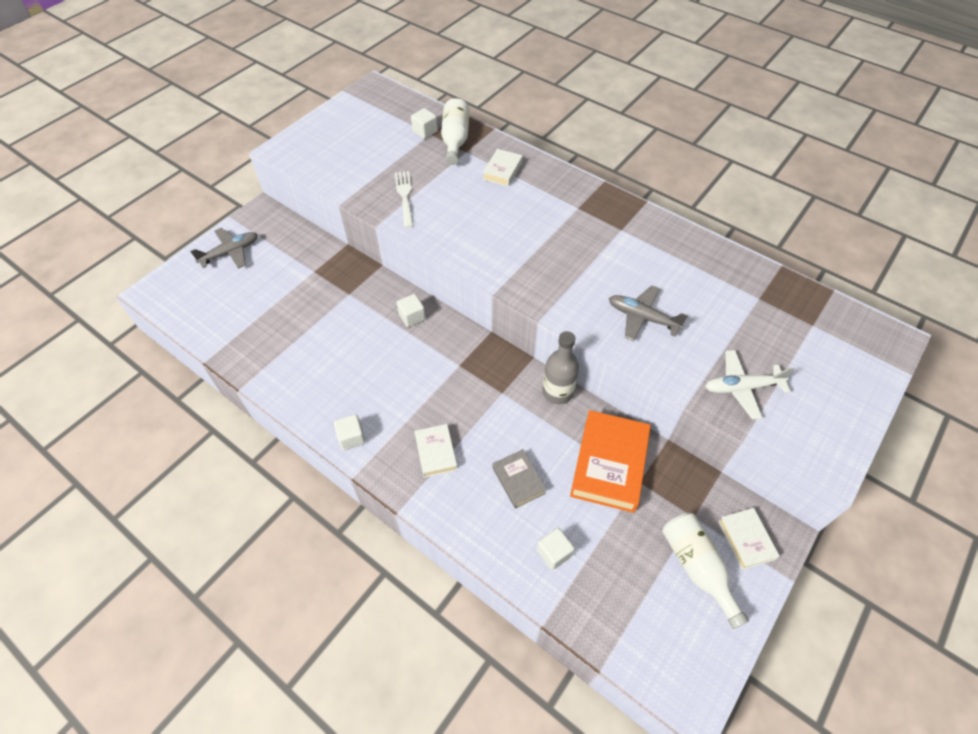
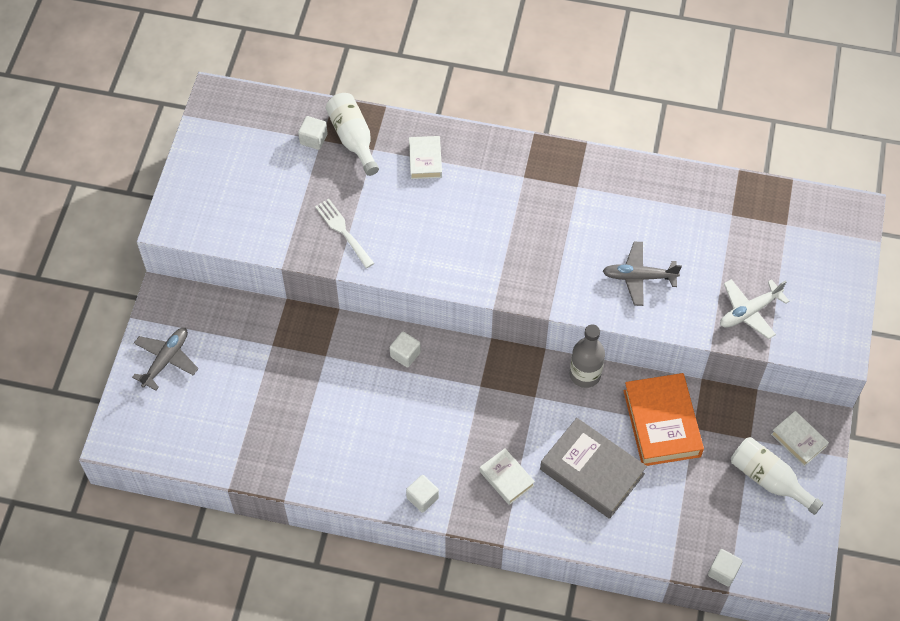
camera: 25 degrees left, 5 degrees up
grey book [493,449,547,509] -> grey book [540,418,647,519], size x1.85
white cube [537,528,575,570] -> white cube moved to [708,549,743,587]

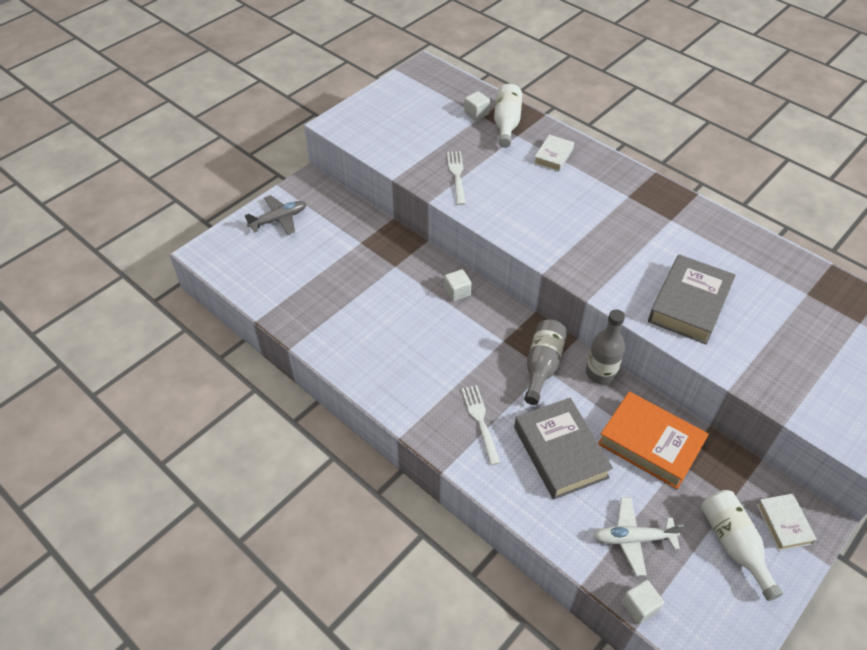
camera: 30 degrees right, 10 degrees down
white cube [406,475,439,513] -> none
white book [480,448,535,505] -> white fork [461,385,501,465]
grey plane [603,242,682,306] -> grey book [648,254,736,344]
orange book [623,373,704,466] -> orange book turned 75 degrees counterclockwise [598,391,709,489]
white plane [720,279,790,339] -> white plane moved to [593,497,684,576]
none -> grey bottle [524,319,567,405]

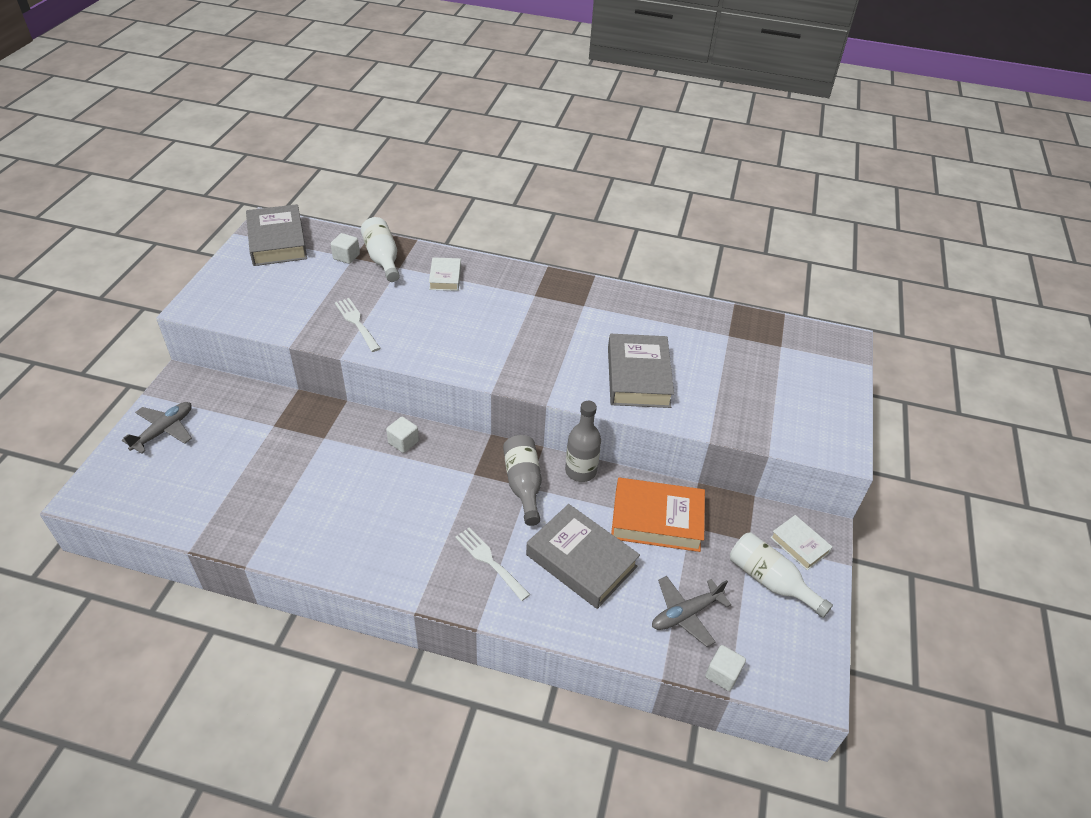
camera: 30 degrees left, 5 degrees down
white plane [593,497,684,576] -> grey plane [652,576,731,647]
none -> grey book [246,204,307,266]

